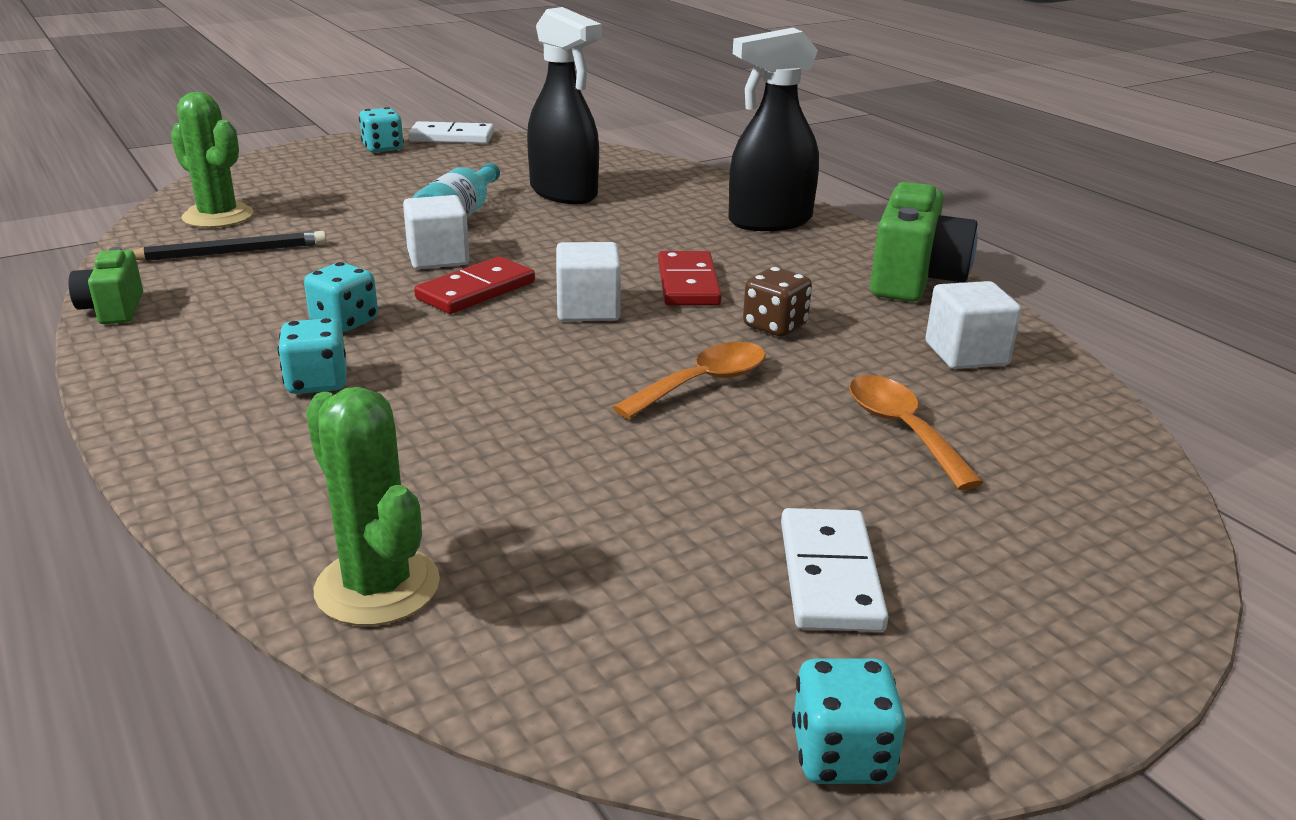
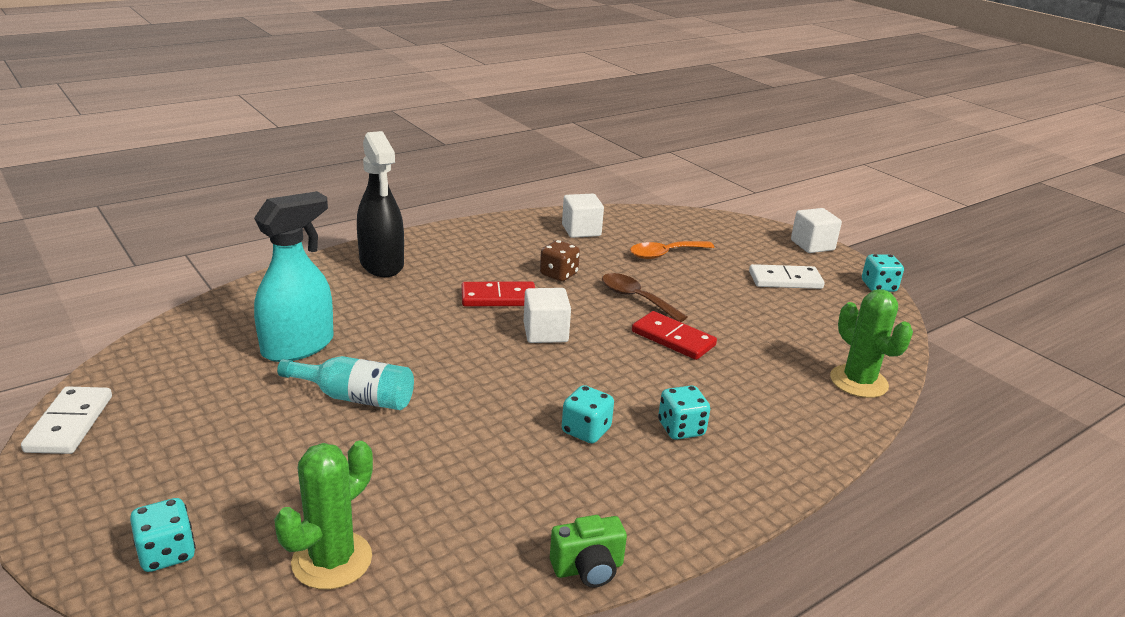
camera: 95 degrees left, 0 degrees up
black pencil [132,231,327,261] -> none
green cactus [306,387,440,626] -> green cactus turned 75 degrees counterclockwise [830,289,913,398]
turquoise dice [359,107,404,152] -> turquoise dice moved to [130,498,196,572]
white cube [403,195,470,269] -> white cube moved to [791,208,842,253]
red domino [414,256,535,314] -> red domino moved to [632,311,717,360]
black spray bottle [527,7,602,204] -> turquoise spray bottle [254,191,334,362]
orange spoon [613,342,766,419] -> brown spoon [602,273,687,322]
green camera [870,182,978,302] -> none

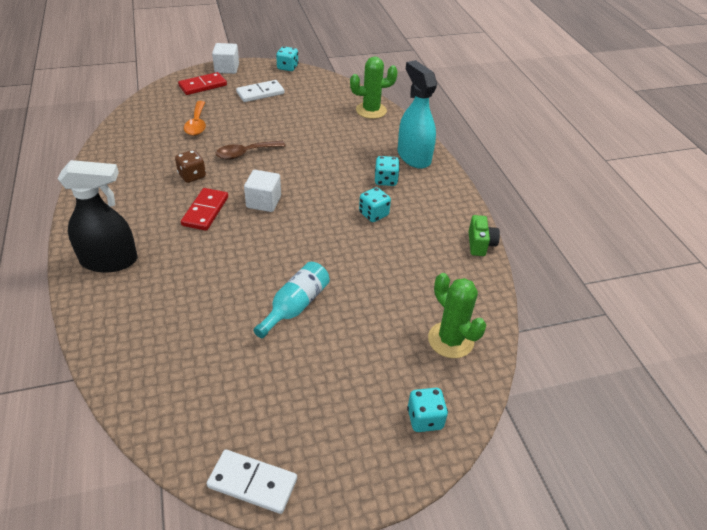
camera: 70 degrees left, 15 degrees up
turquoise spray bottle [254,191,334,362] -> turquoise spray bottle moved to [398,60,437,169]
white cube [562,194,604,238] -> none
red domino [632,311,717,360] -> red domino moved to [178,72,227,95]
white domino [749,264,825,289] -> white domino turned 45 degrees clockwise [236,80,284,102]

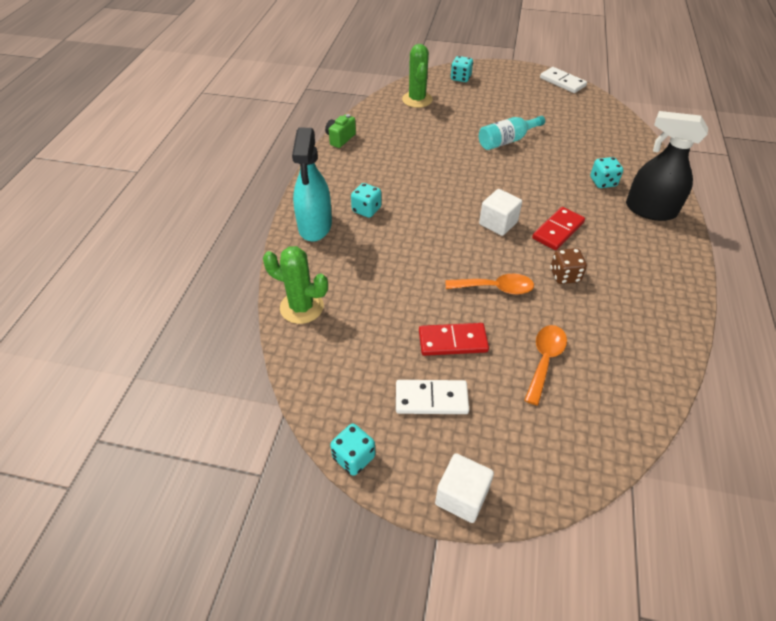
camera: 150 degrees left, 5 degrees up
red domino [178,72,227,95] -> red domino moved to [419,323,489,356]
brown spoon [216,141,285,159] -> orange spoon [446,274,534,295]
turquoise dice [359,187,391,222] -> turquoise dice moved to [590,157,623,188]

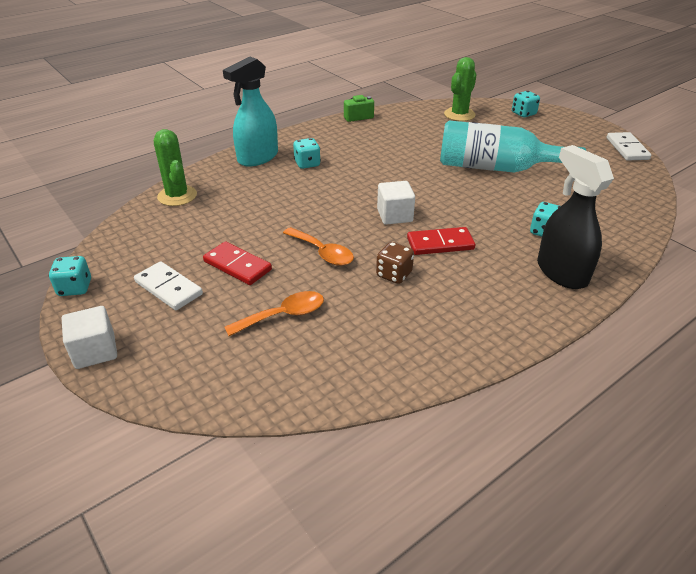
camera: 40 degrees right, 10 degrees down
turquoise bottle [479,116,545,150] -> turquoise bottle [440,120,586,173], size x1.73

